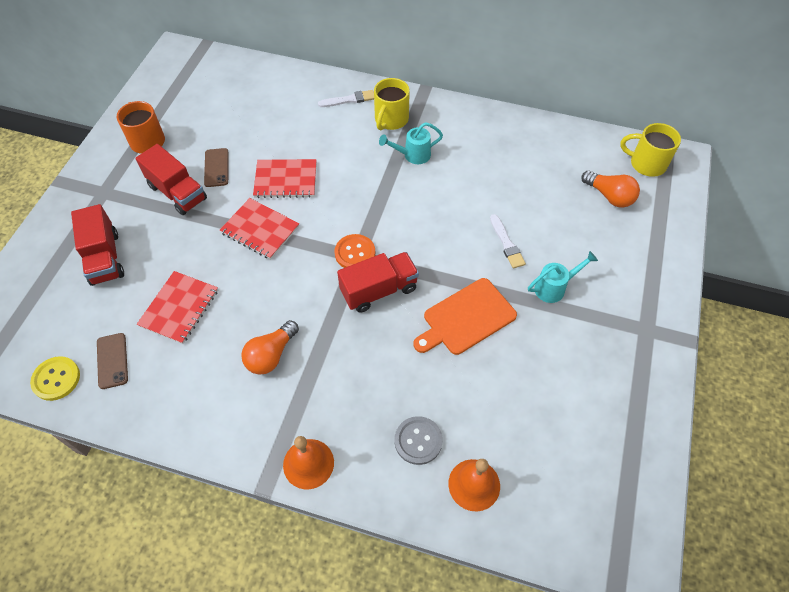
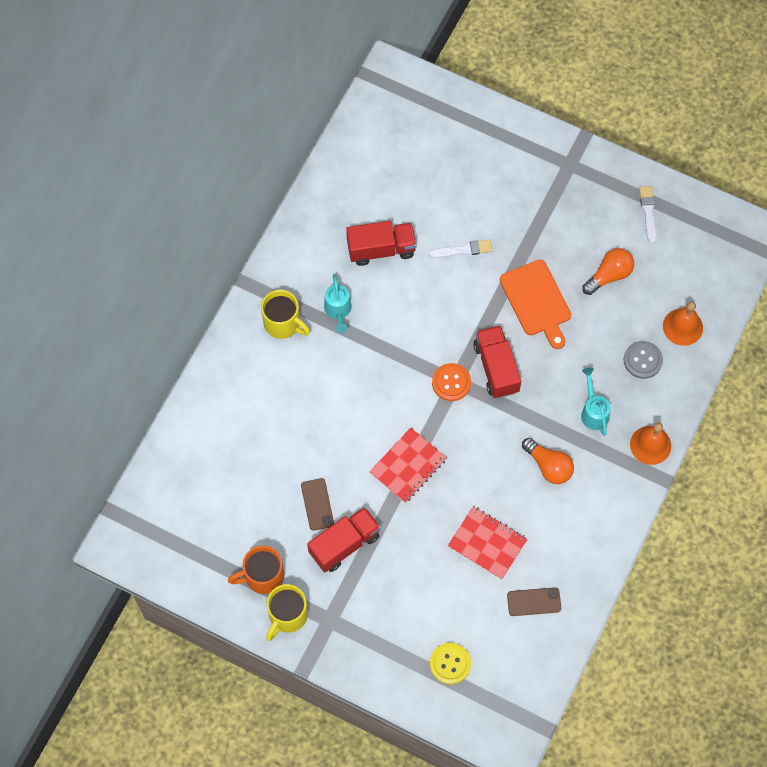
camera: 80 degrees left, 10 degrees up
yellow button [30,356,80,401] -> yellow button moved to [430,643,471,684]
red truck [71,204,124,286] -> red truck moved to [346,221,417,266]
brown phone [204,148,229,187] -> brown phone turned 75 degrees clockwise [301,478,334,531]
red notebook [253,159,317,198] -> none
white brush [318,90,374,107] -> white brush moved to [639,186,657,244]
turquoise watering can [528,251,598,303] -> turquoise watering can moved to [581,368,611,436]
orange light bulb [581,171,640,208] -> orange light bulb moved to [582,248,634,295]
yellow mug [620,123,681,177] -> yellow mug moved to [266,584,308,641]

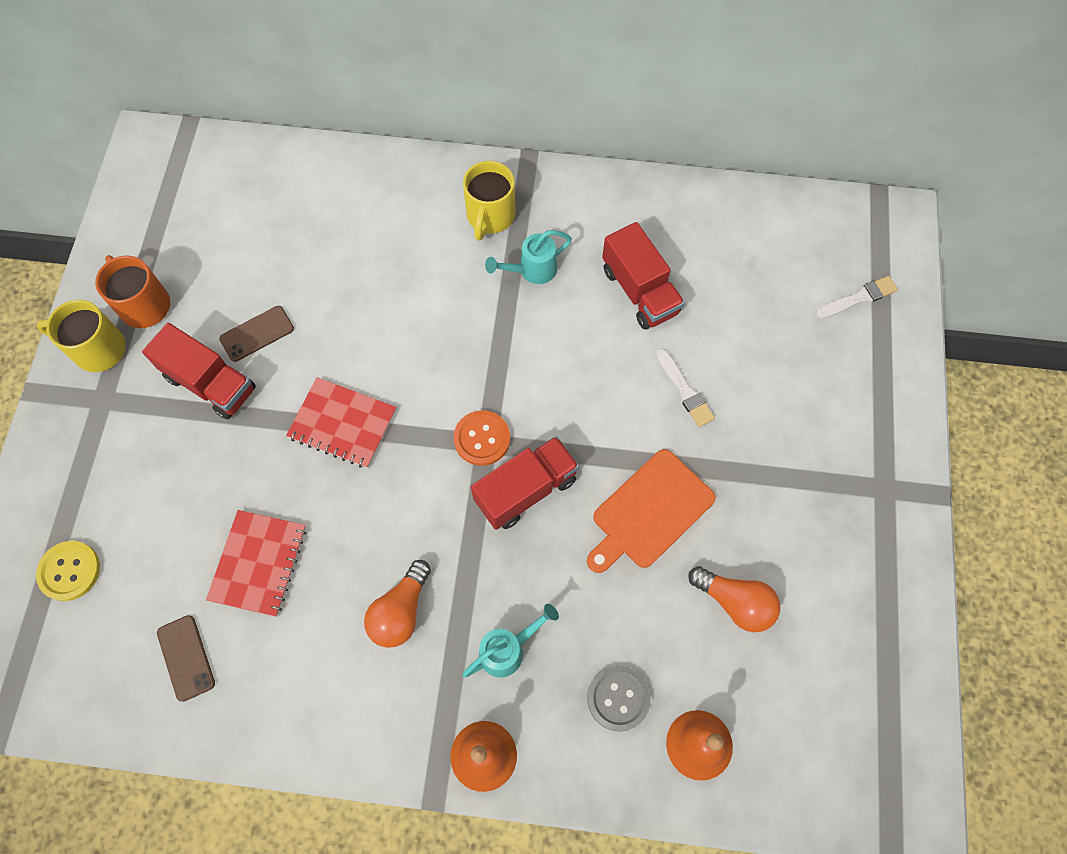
camera: 70 degrees right, 0 degrees up
white brush [639,186,657,244] -> white brush moved to [815,276,898,319]

